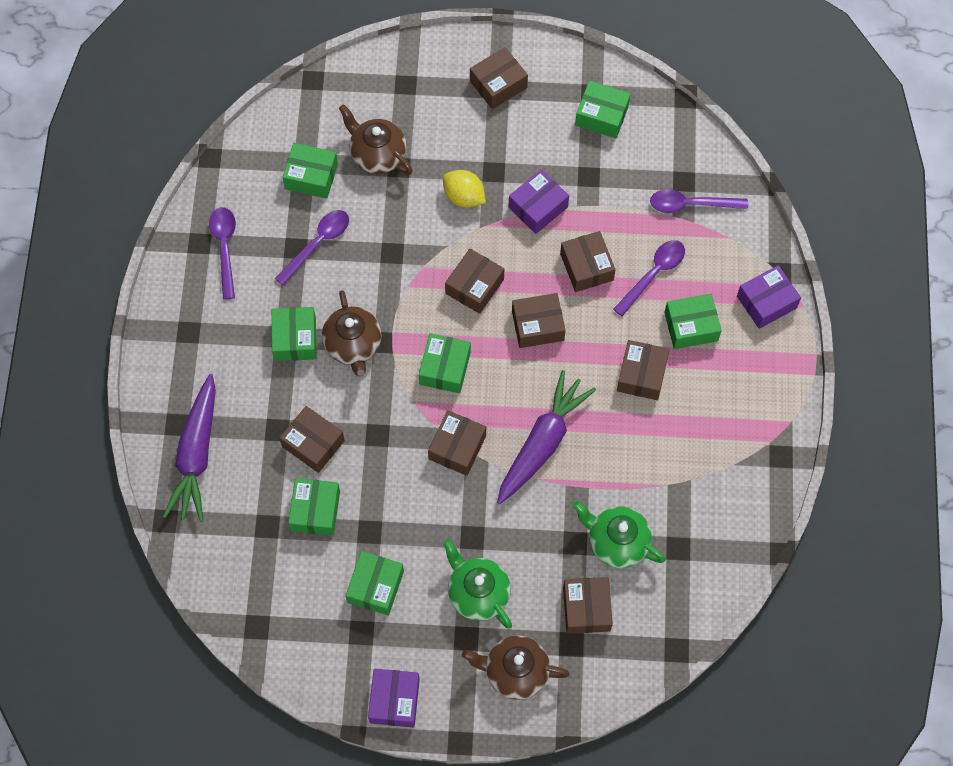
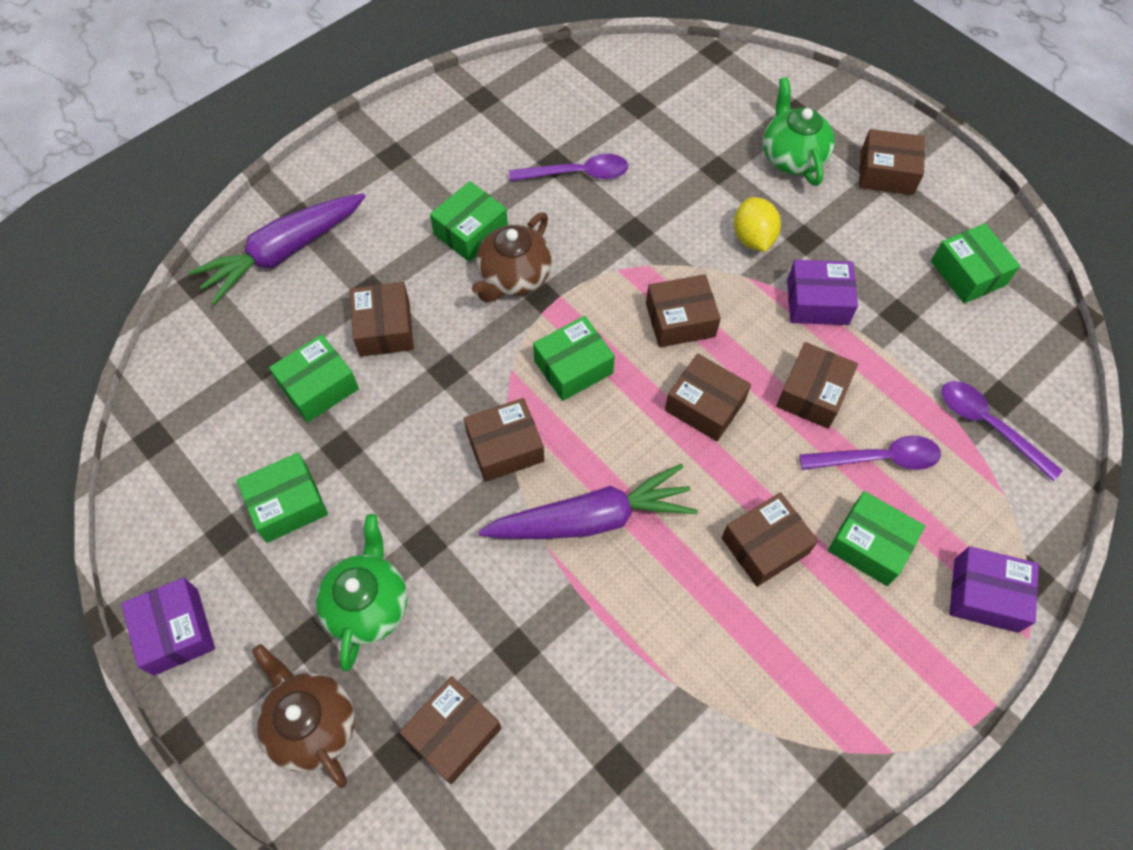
camera: 45 degrees right, 5 degrees down
purple spoon [209,207,236,299] -> none
green box [282,143,338,198] -> none
brown teapot [339,104,413,175] -> none
purple box [368,669,420,728] -> purple box turned 75 degrees counterclockwise [121,578,215,676]
green teapot [573,501,666,568] -> green teapot moved to [763,77,835,186]

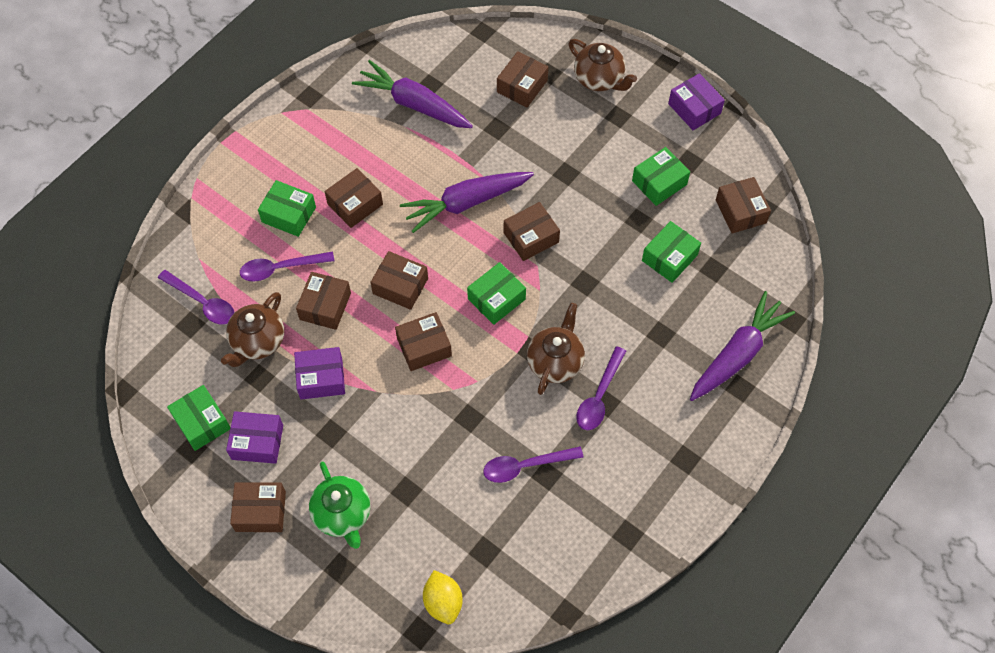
camera: 170 degrees right, 0 degrees up
green teapot [316,514,408,671] -> none
brown box [350,282,414,357] -> brown box moved to [716,177,771,234]
green box [430,181,508,262] -> purple spoon [576,346,626,430]
yellow lemon [734,197,781,252] -> yellow lemon moved to [423,570,463,624]
purple box [949,546,1039,633] -> purple box moved to [226,411,283,464]
none -> brown teapot [221,292,284,367]
none -> purple carrot [352,60,473,128]

